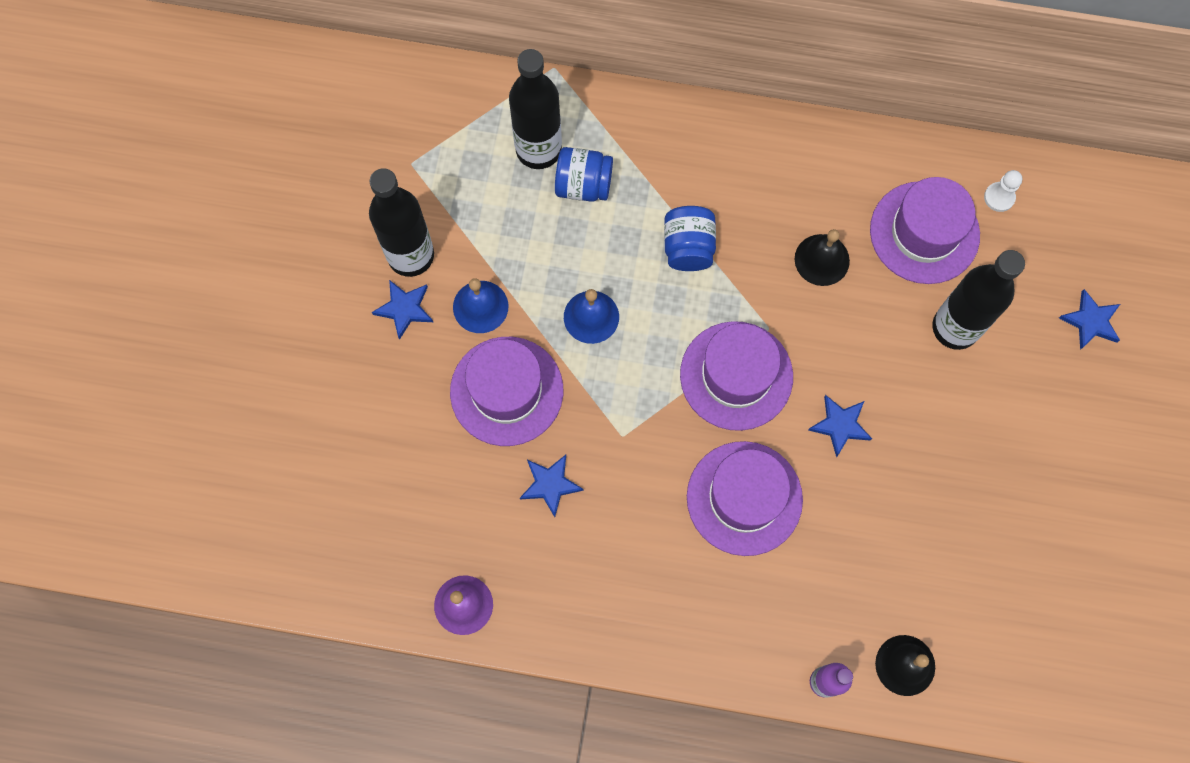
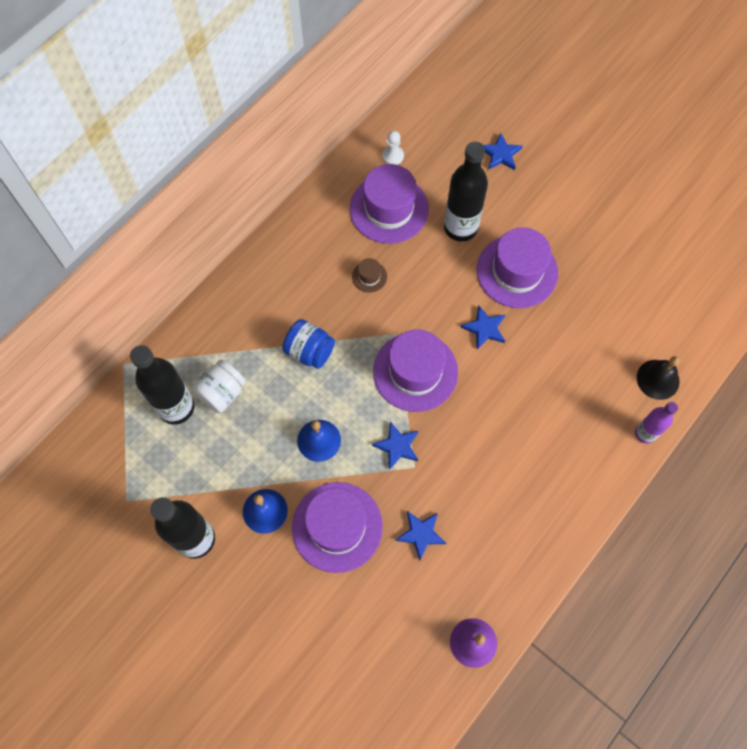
camera: 60 degrees left, 5 degrees down
blue star [372,280,433,340] -> blue star moved to [372,422,418,470]
blue jar [555,147,613,202] -> white jar [192,359,246,413]
purple hat [687,441,803,556] -> purple hat moved to [477,227,558,308]
black bell [795,229,850,286] -> brown hat [352,258,387,292]

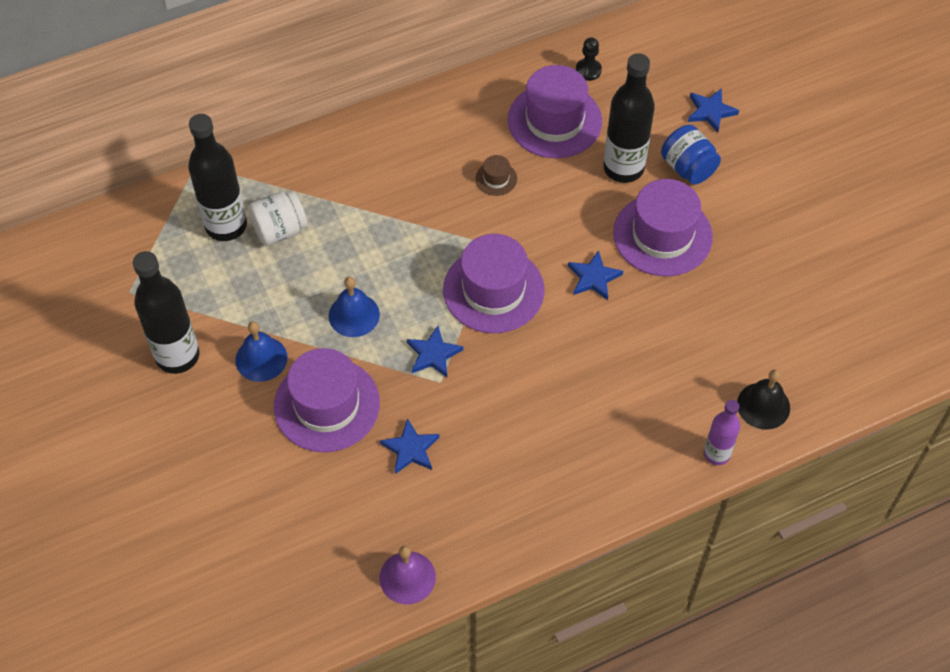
camera: 25 degrees right, 10 degrees down
blue jar [282,319,335,369] -> blue jar moved to [661,125,721,185]
white pawn [382,131,404,165] -> black pawn [576,37,602,81]

